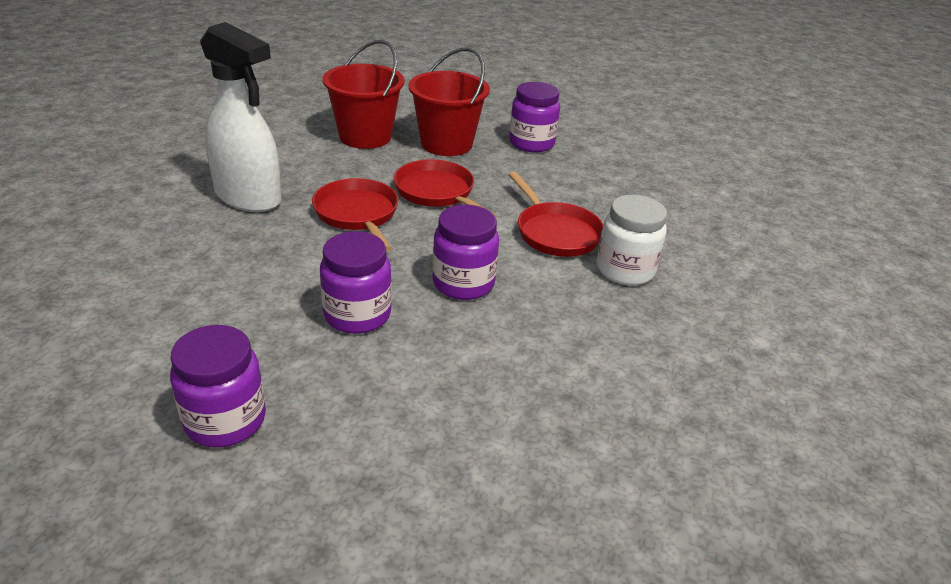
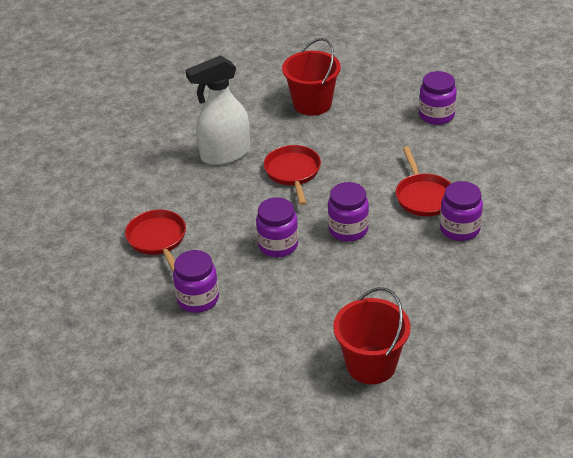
camera: 20 degrees right, 5 degrees up
white spray bottle [200,22,281,212] -> white spray bottle turned 105 degrees clockwise [186,55,250,165]
red pan [394,159,497,218] -> red pan moved to [125,210,186,272]
red bucket [409,47,490,156] -> red bucket moved to [333,287,410,384]
white jar [596,195,667,286] -> purple jar [440,181,483,241]

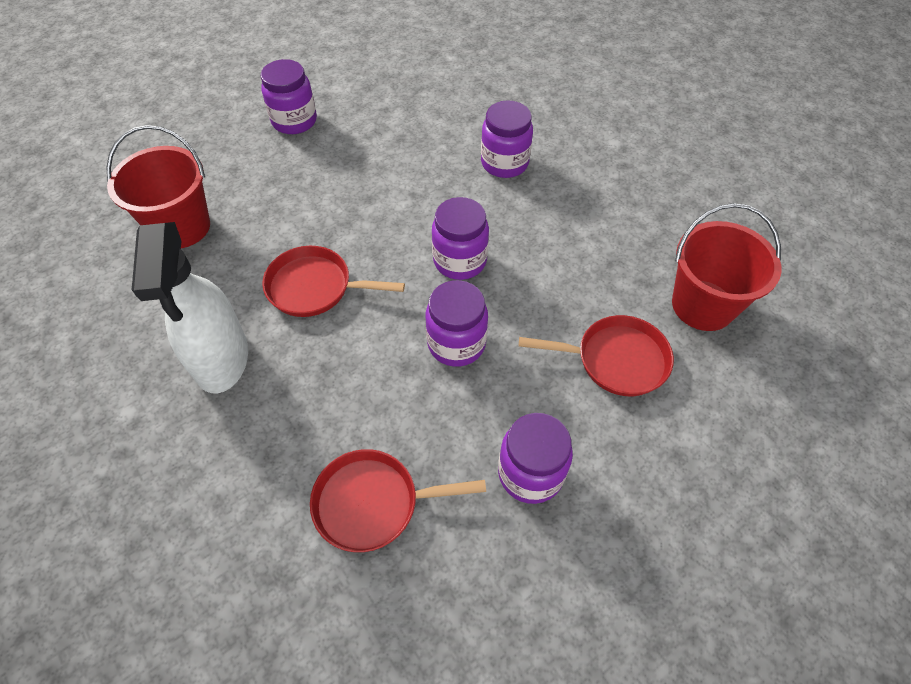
camera: 75 degrees left, 15 degrees up
red pan [396,147,451,216] -> red pan moved to [519,315,674,396]

